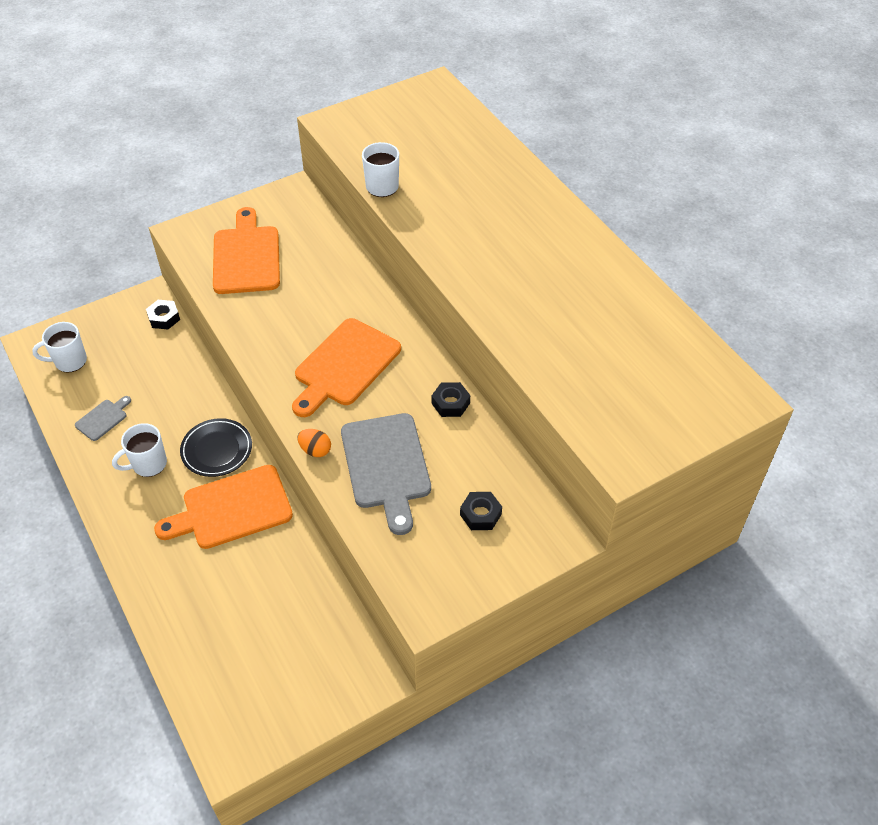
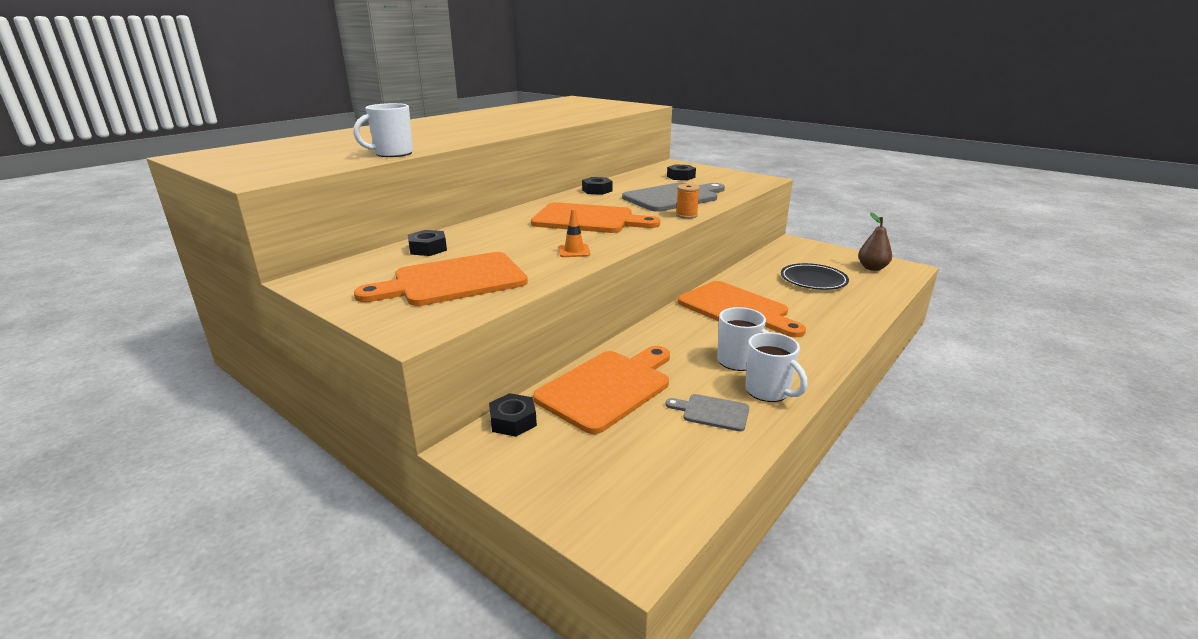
camera: 110 degrees left, 25 degrees down
white mug [32,322,87,372] -> white mug moved to [745,332,807,402]
black plate [180,418,252,477] -> black plate moved to [781,263,849,290]
orange egg [298,429,331,457] -> orange spool [676,184,700,219]
none -> black nut [408,230,447,256]
none -> orange cutting board [533,346,670,434]
none -> orange traffic cone [559,209,590,257]
none -> brown pear [858,212,892,271]

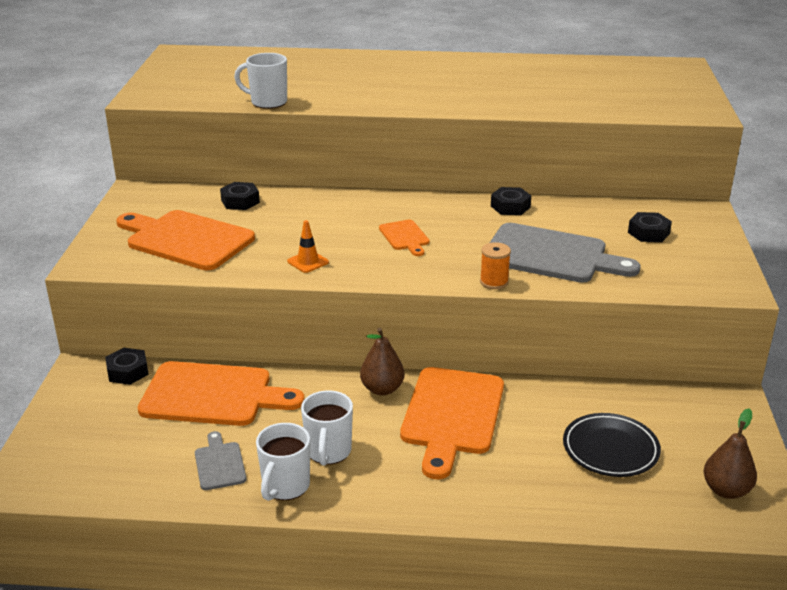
camera: 55 degrees right, 5 degrees up
orange cutting board [531,202,660,233] -> orange cutting board [379,220,429,256], size x0.48
none -> brown pear [360,328,404,396]

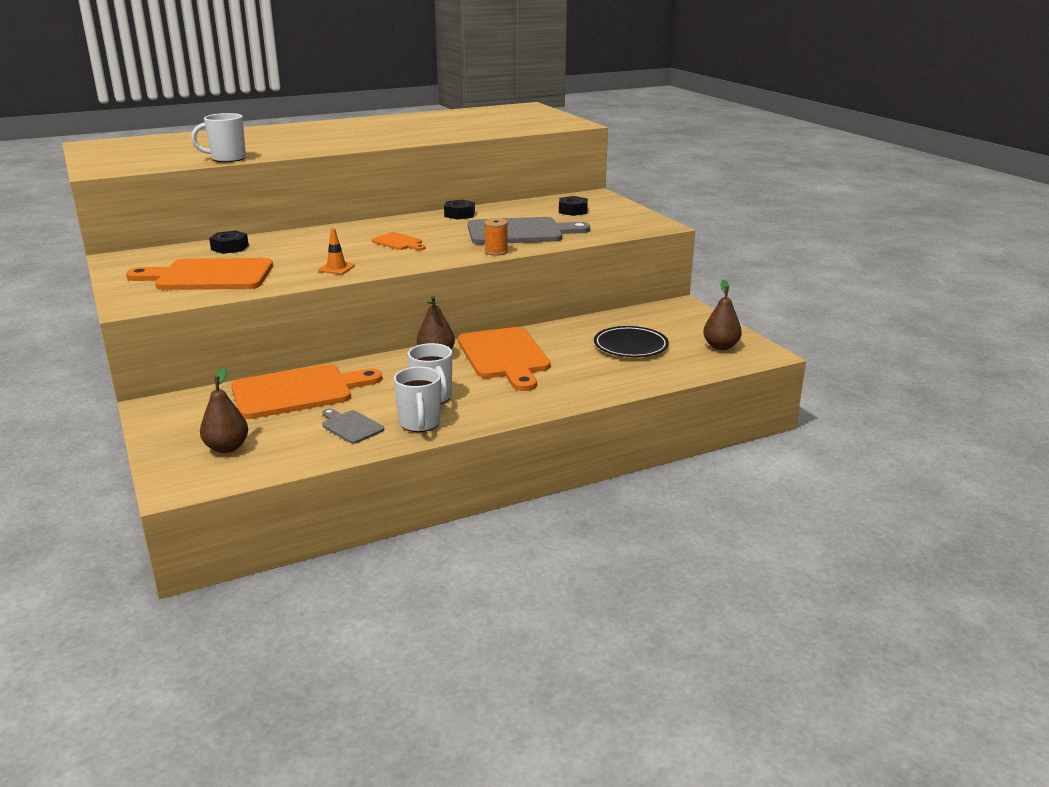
camera: 30 degrees left, 5 degrees down
black nut [105,348,149,385] -> none
none -> brown pear [200,366,248,453]

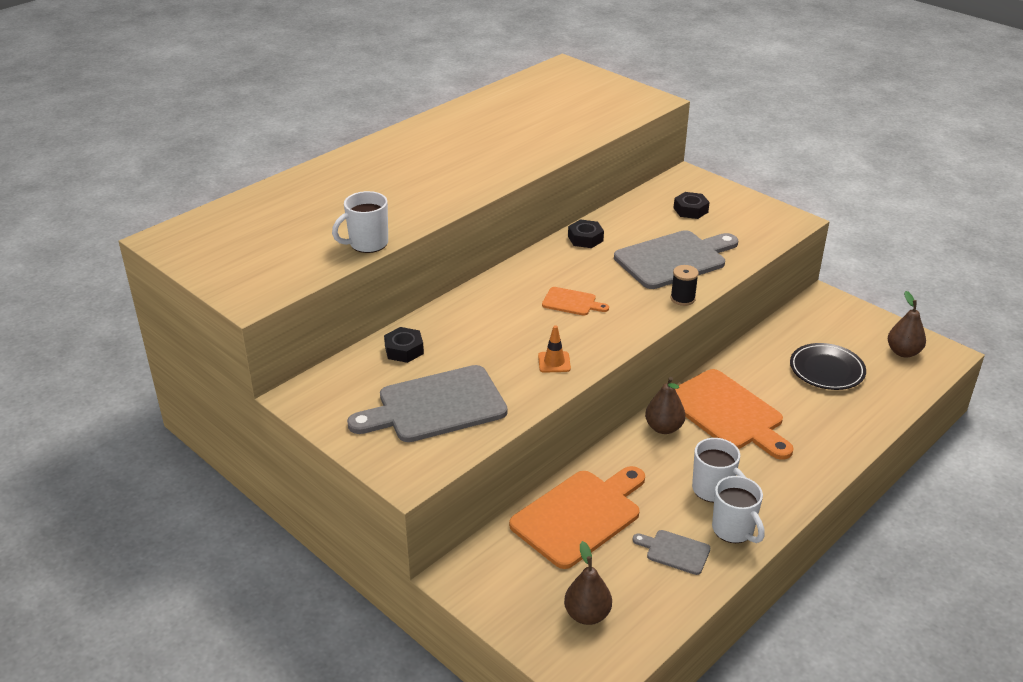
camera: 20 degrees left, 10 degrees up
orange cutting board [126,258,273,290] -> grey cutting board [347,365,508,442]
orange spool [484,218,508,256] -> black spool [671,265,699,306]

